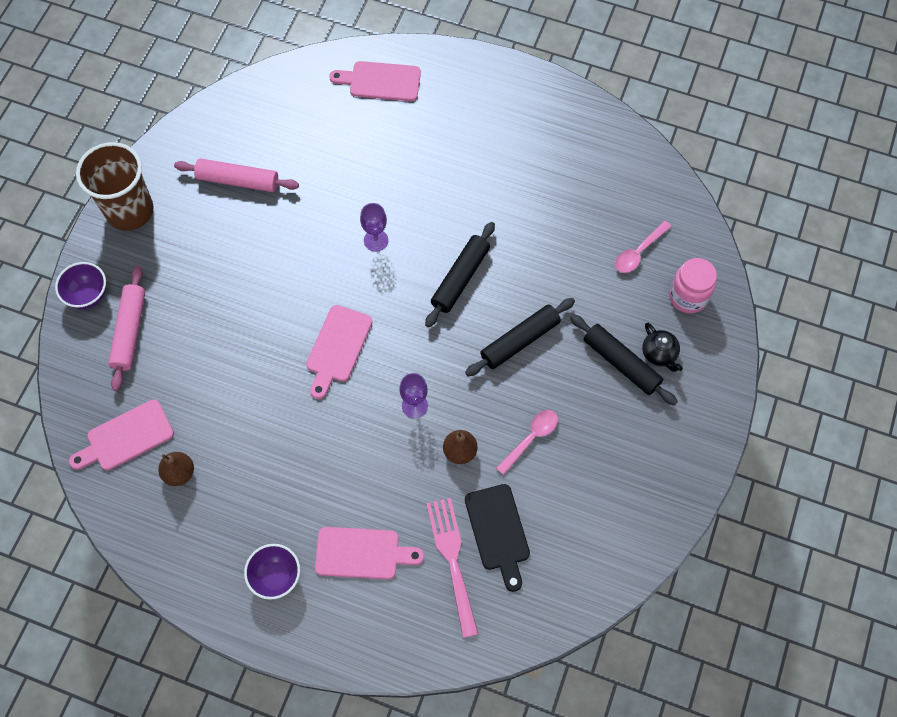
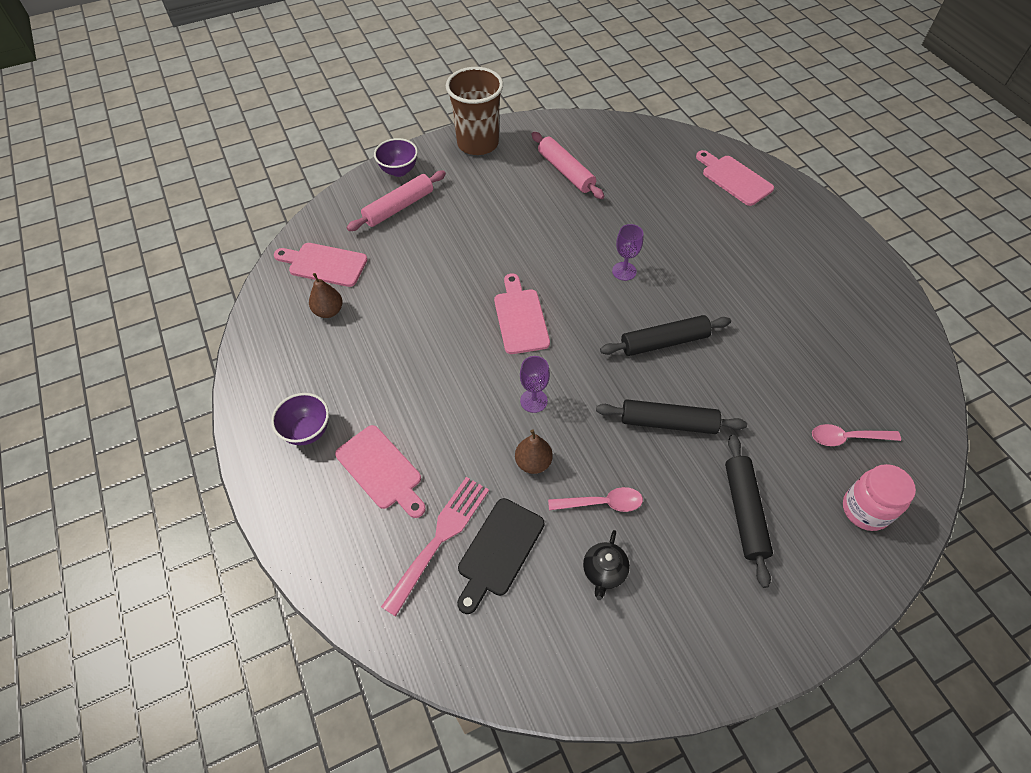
camera: 45 degrees right, 10 degrees down
pink cutting board [306,305,372,399] -> pink cutting board turned 105 degrees clockwise [494,274,550,354]
black teapot [642,323,683,372] -> black teapot moved to [583,530,630,600]

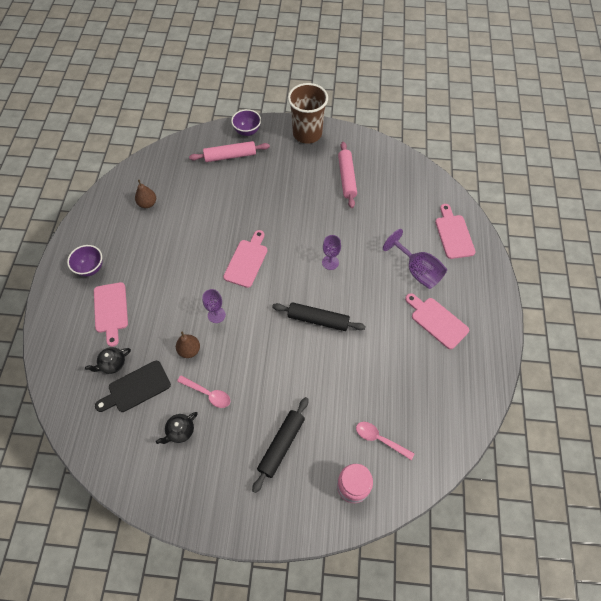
camera: 30 degrees right, 5 degrees up
pink cutting board [274,243,368,287] -> pink cutting board moved to [405,293,469,349]
pink fork [381,477,489,617] -> black teapot [85,347,131,374]
black rolling pin [596,399,747,434] -> none
none -> purple goblet [383,229,447,289]

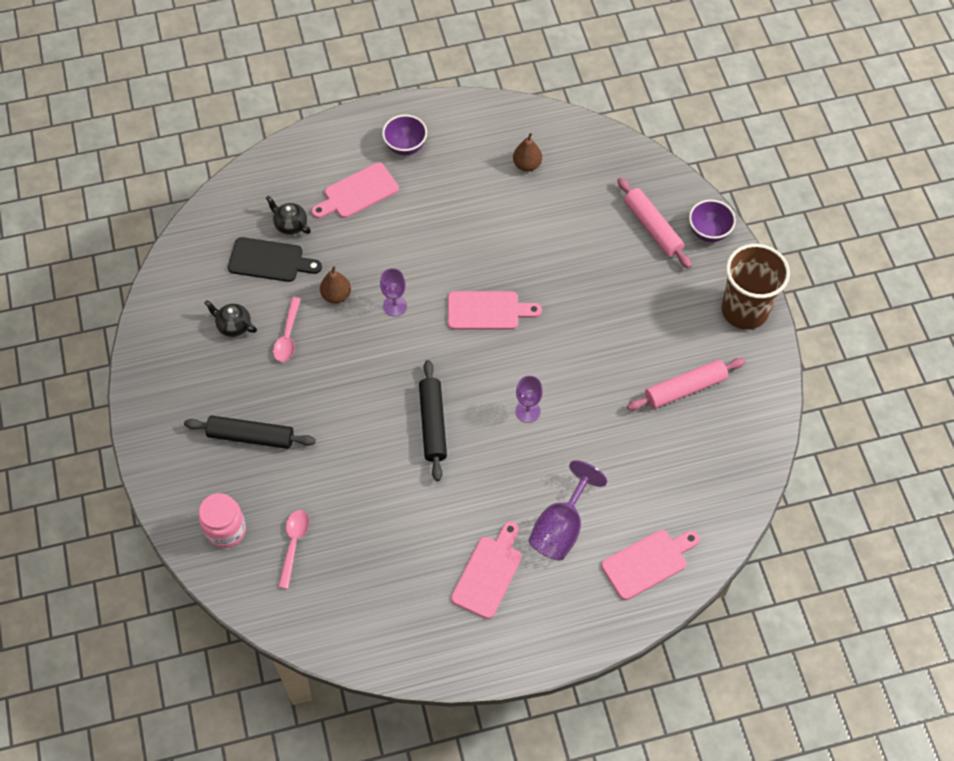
camera: 70 degrees right, 0 degrees up
black cutting board [95,361,171,412] -> black cutting board turned 150 degrees clockwise [228,237,322,282]

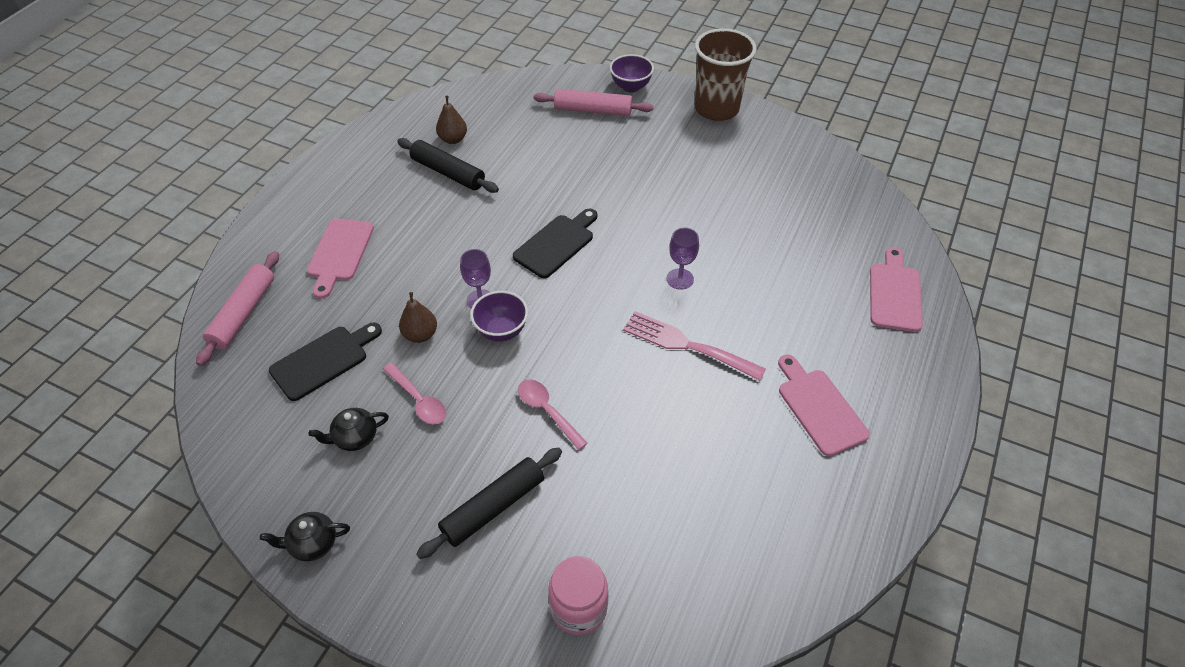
camera: 50 degrees left, 10 degrees down
black teapot [266,196,311,235] -> black teapot moved to [260,512,350,561]
pink spoon [278,510,309,589] -> pink spoon moved to [518,379,588,450]
purple bowl [382,115,427,155] -> purple bowl moved to [470,291,528,342]
black rolling pin [419,360,447,481] -> black rolling pin moved to [397,138,499,193]
pink cutting board [448,291,542,330] -> black cutting board [513,209,597,278]
purple goblet [529,460,607,561] -> none
pink rolling pin [627,358,745,411] -> pink rolling pin moved to [196,251,279,366]
none -> pink fork [623,311,766,381]

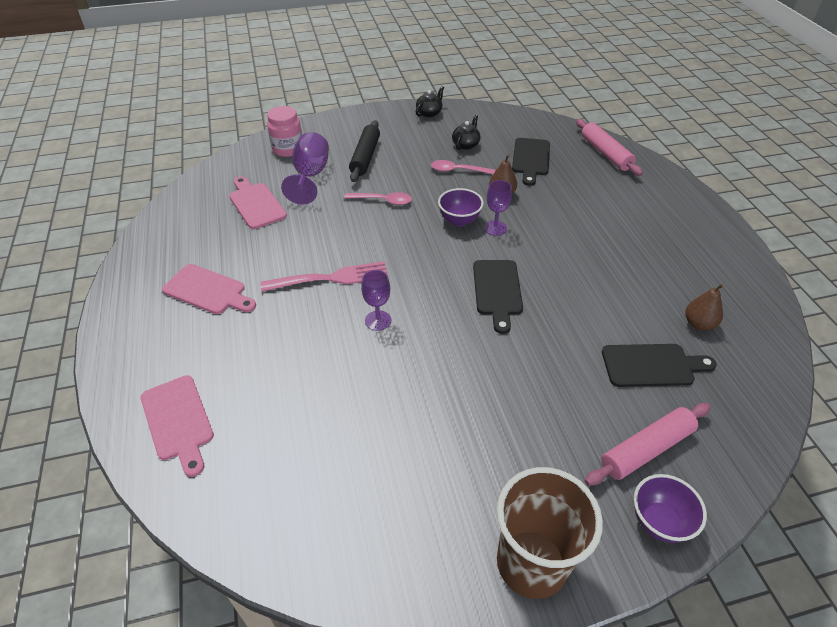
camera: 140 degrees right, 5 degrees down
pink cutting board [307,219,374,299] -> pink cutting board moved to [229,177,287,229]
black rolling pin [397,138,499,193] -> none
none -> purple goblet [281,132,329,205]
none -> black cutting board [602,344,717,387]

